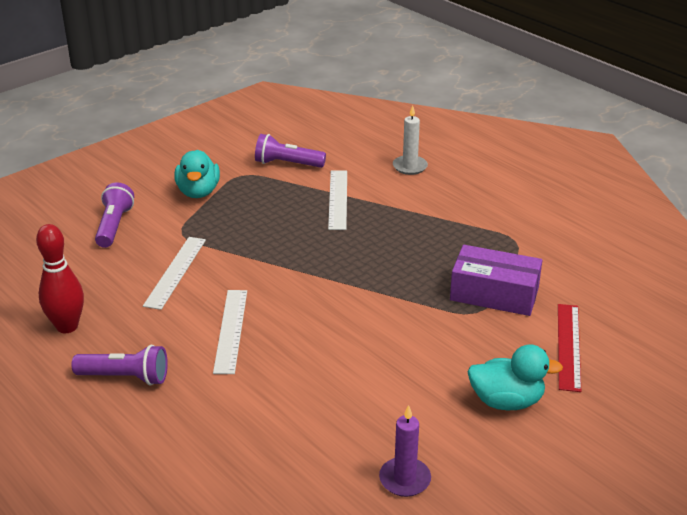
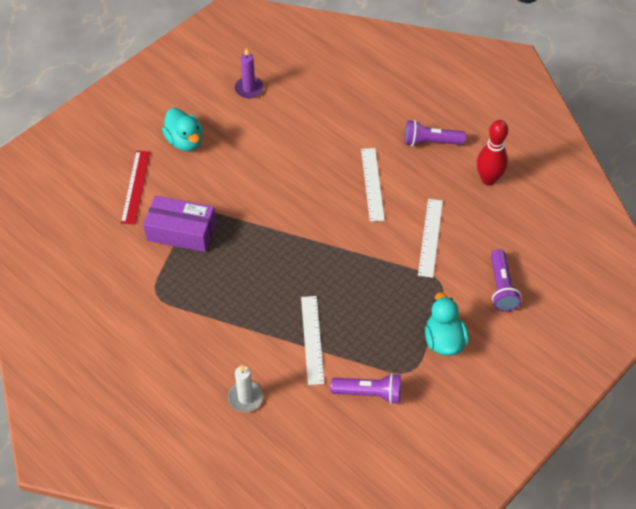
camera: 175 degrees right, 20 degrees up
turquoise duck [468,344,563,410] -> turquoise duck turned 120 degrees counterclockwise [162,108,202,151]

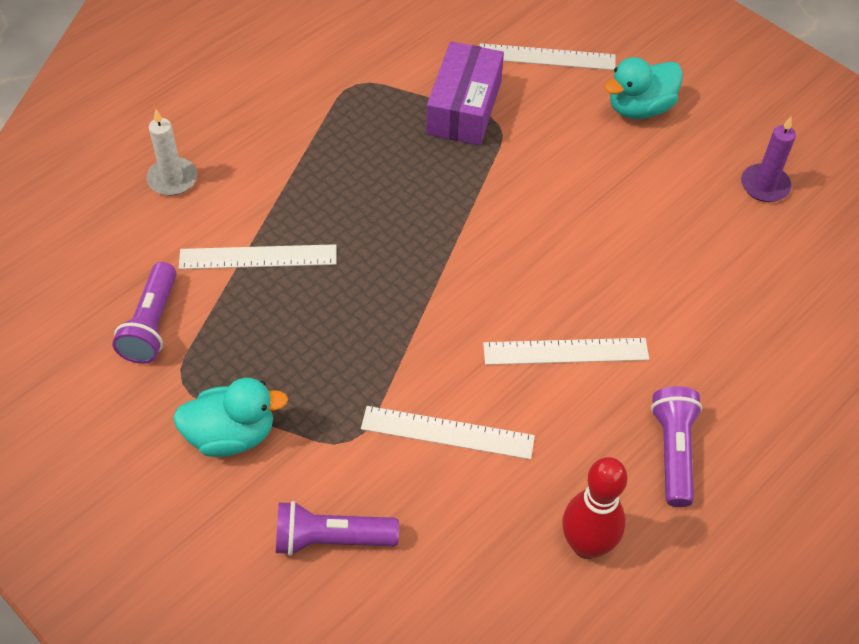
camera: 90 degrees right, 0 degrees up
red ruler [121,151,150,224] -> white ruler [479,43,616,70]

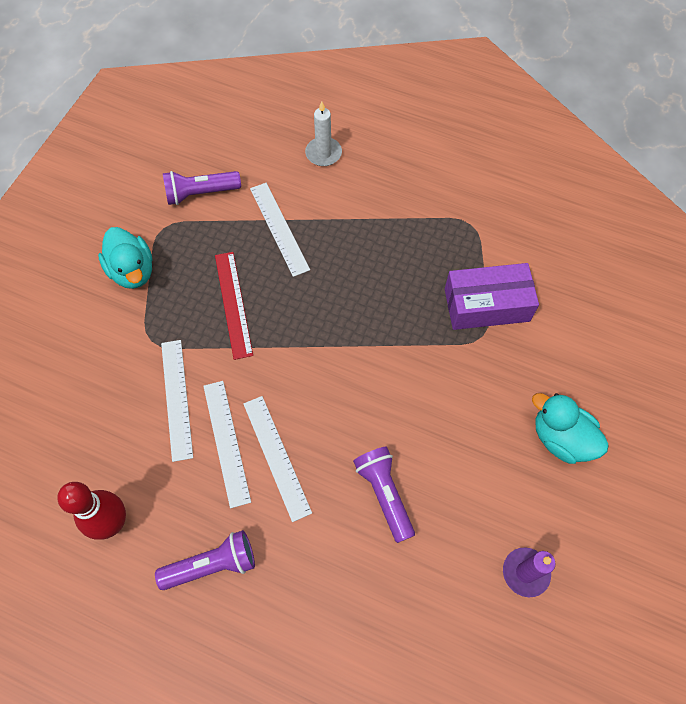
camera: 70 degrees right, 10 degrees up
purple flashlight [276,501,399,556] -> purple flashlight moved to [353,447,415,543]
white ruler [479,43,616,70] -> white ruler moved to [203,381,251,508]
none -> red ruler [215,252,253,360]

